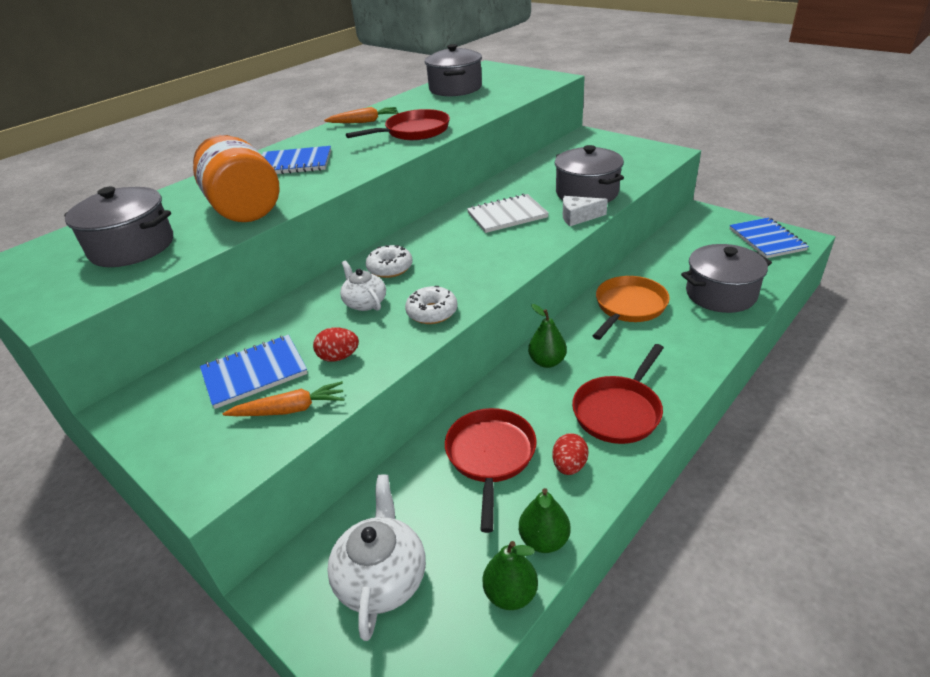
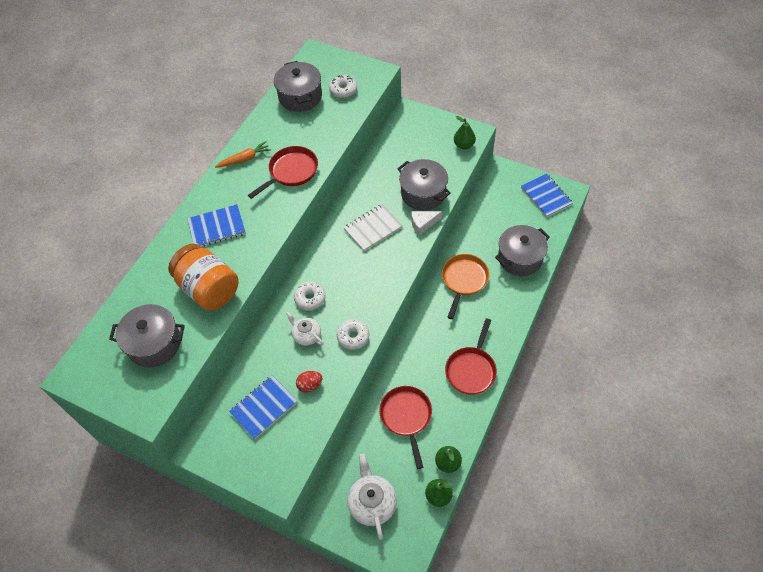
camera: 15 degrees left, 20 degrees up
orange carrot [223,381,344,416] -> none
green pear [528,304,567,368] -> green pear moved to [454,116,476,149]
red egg [552,433,589,475] -> none
none -> white donut [329,75,357,98]

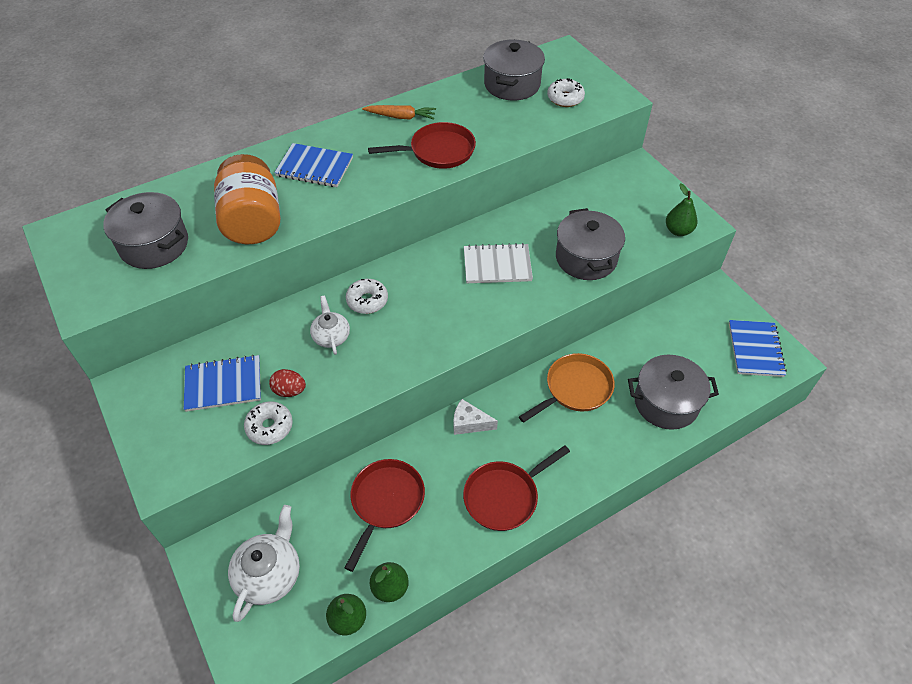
camera: 30 degrees right, 5 degrees down
white donut [337,319,369,350] -> white donut moved to [244,402,293,445]
white cheese [411,211,442,235] -> white cheese moved to [453,399,498,435]

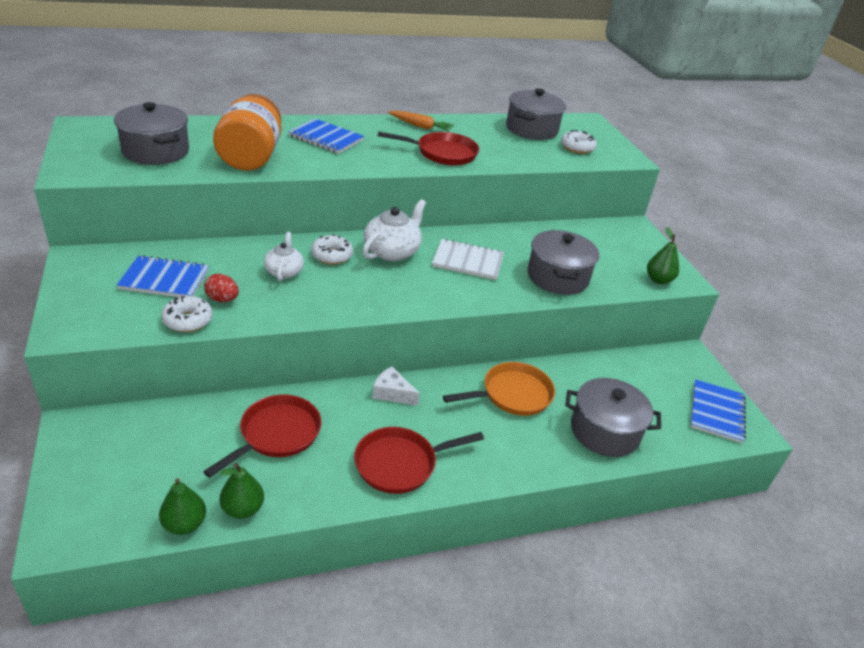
camera: 10 degrees right, 15 degrees down
white teapot [228,505,300,622] -> white teapot moved to [362,199,426,261]

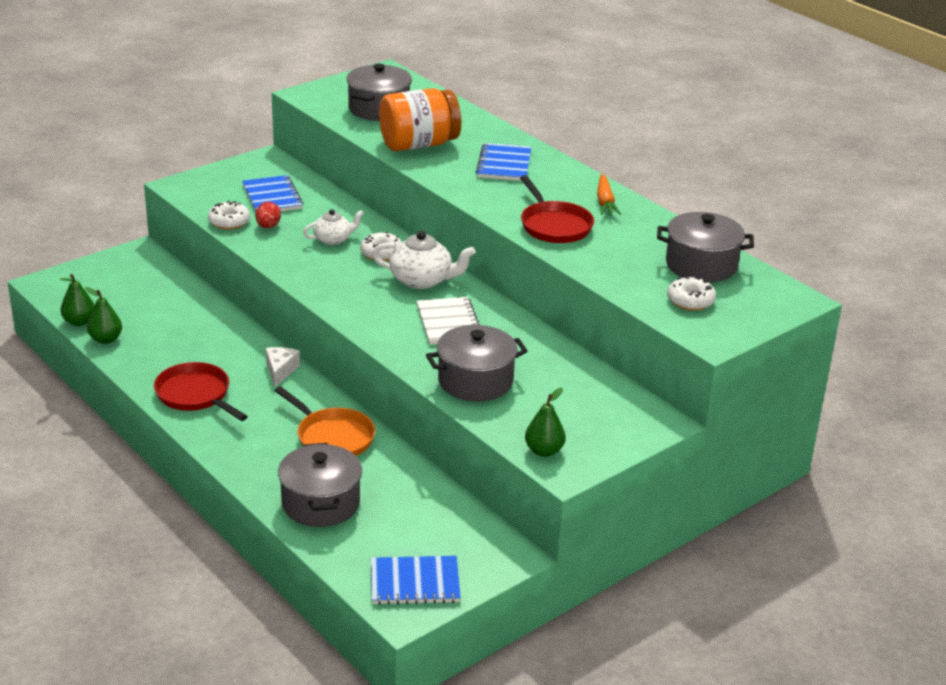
camera: 70 degrees right, 5 degrees down
red pan [203,394,321,478] -> none

